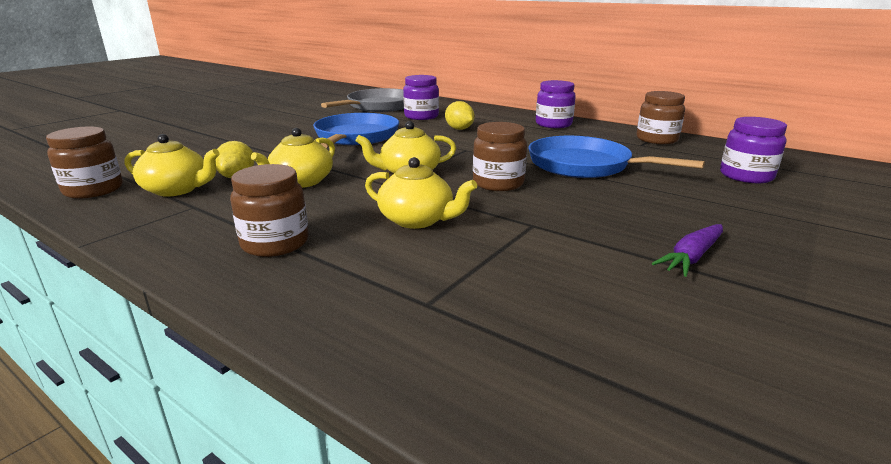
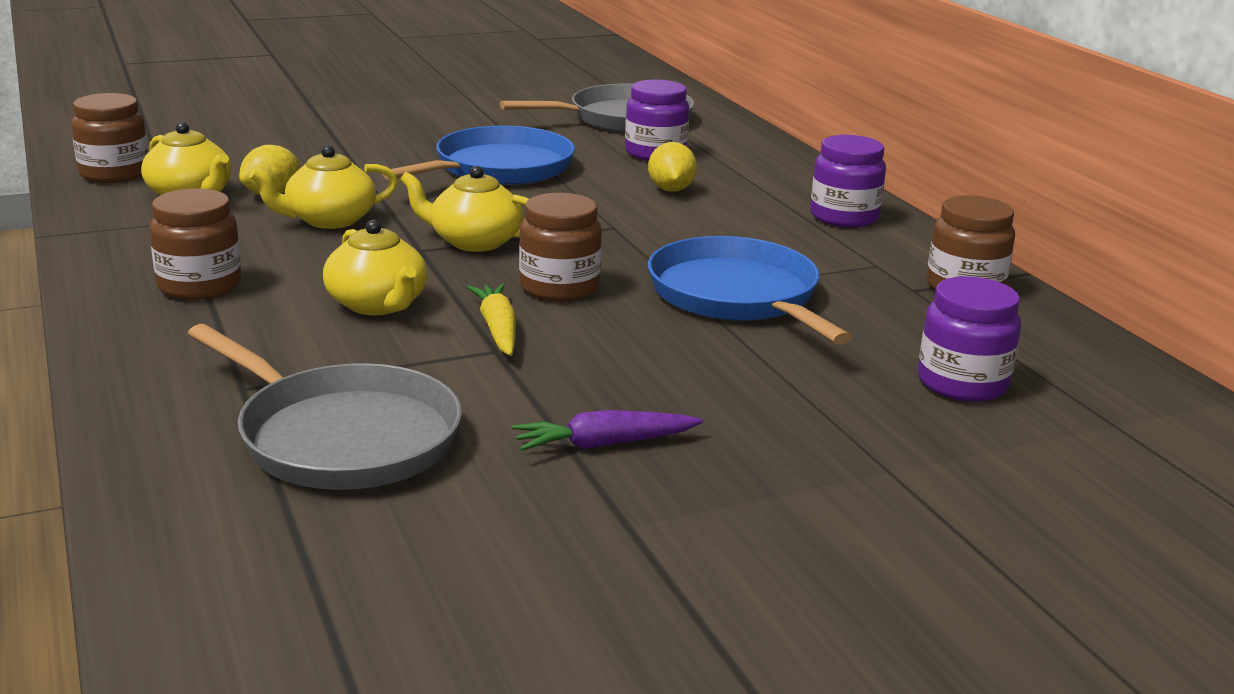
camera: 30 degrees right, 0 degrees up
none -> grey pan [188,324,462,490]
none -> yellow carrot [467,283,516,356]

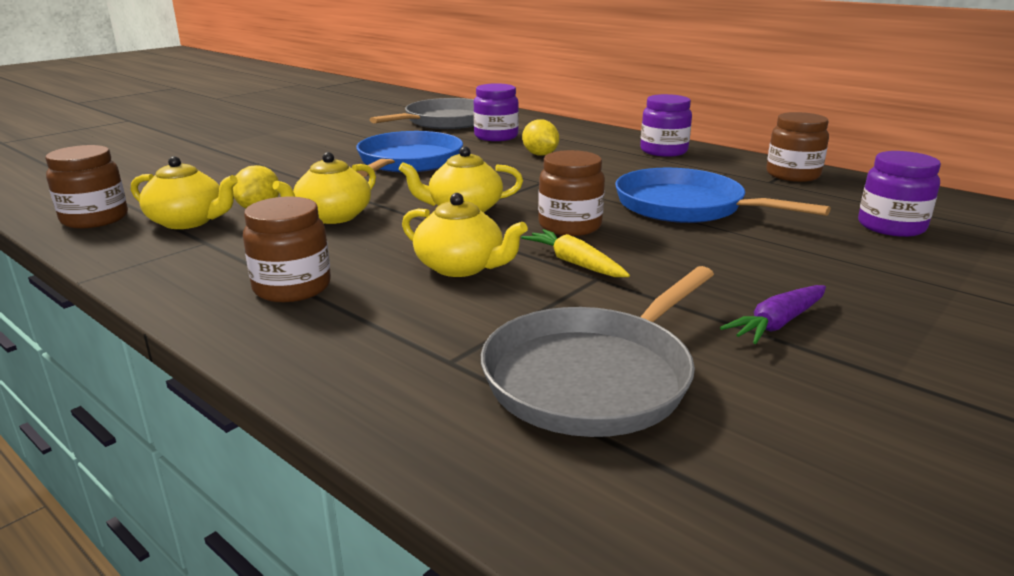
camera: 25 degrees left, 0 degrees up
grey pan [188,324,462,490] -> grey pan turned 120 degrees clockwise [481,266,714,437]

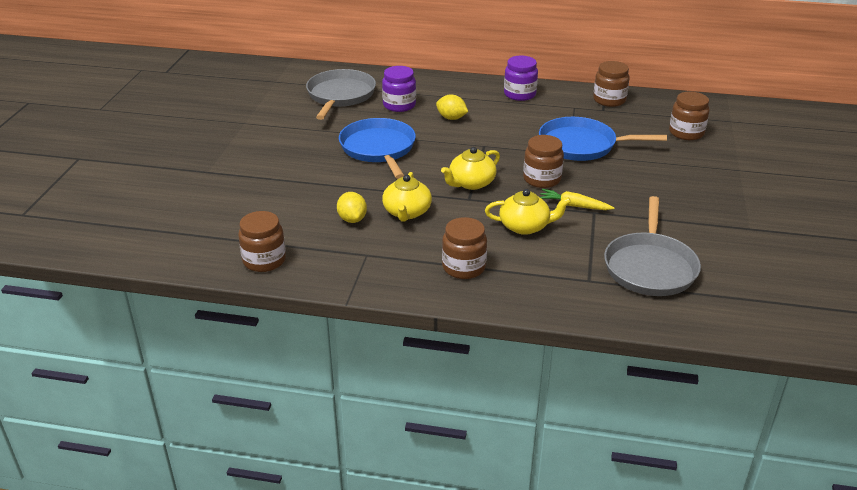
camera: 30 degrees left, 10 degrees up
yellow teapot [131,156,238,229] -> none
purple carrot [720,285,826,344] -> none
purple jar [858,151,941,237] -> brown jar [669,91,710,140]

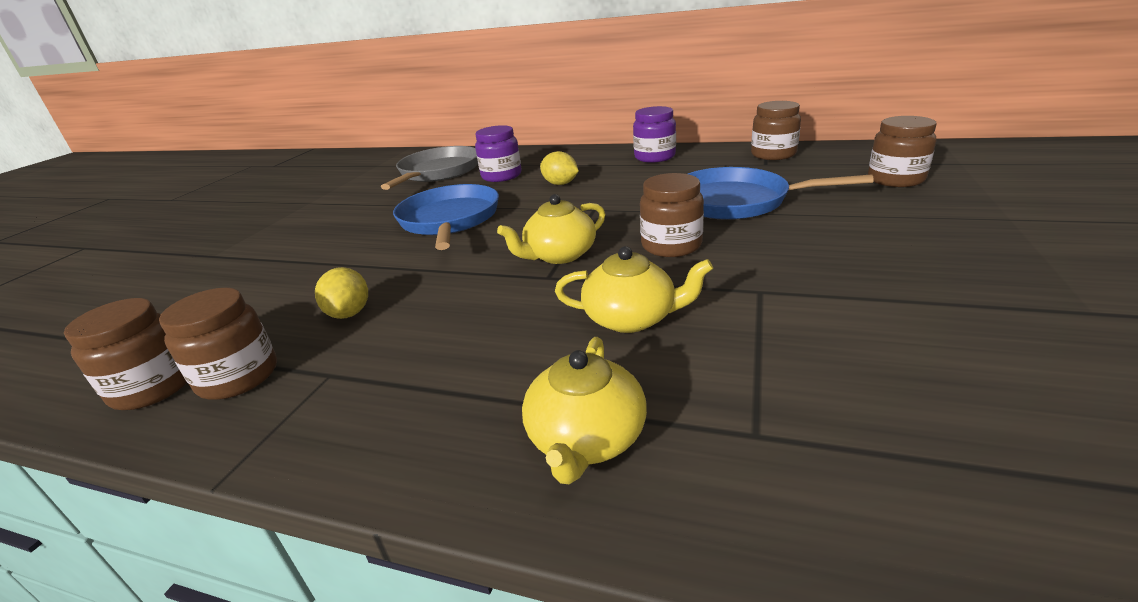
camera: 10 degrees right, 5 degrees down
yellow teapot [382,172,432,222] -> yellow teapot moved to [522,337,647,484]
brown jar [442,217,487,279] -> brown jar moved to [159,288,277,400]
yellow carrot [540,189,615,210] -> none
grey pan [604,196,701,296] -> none

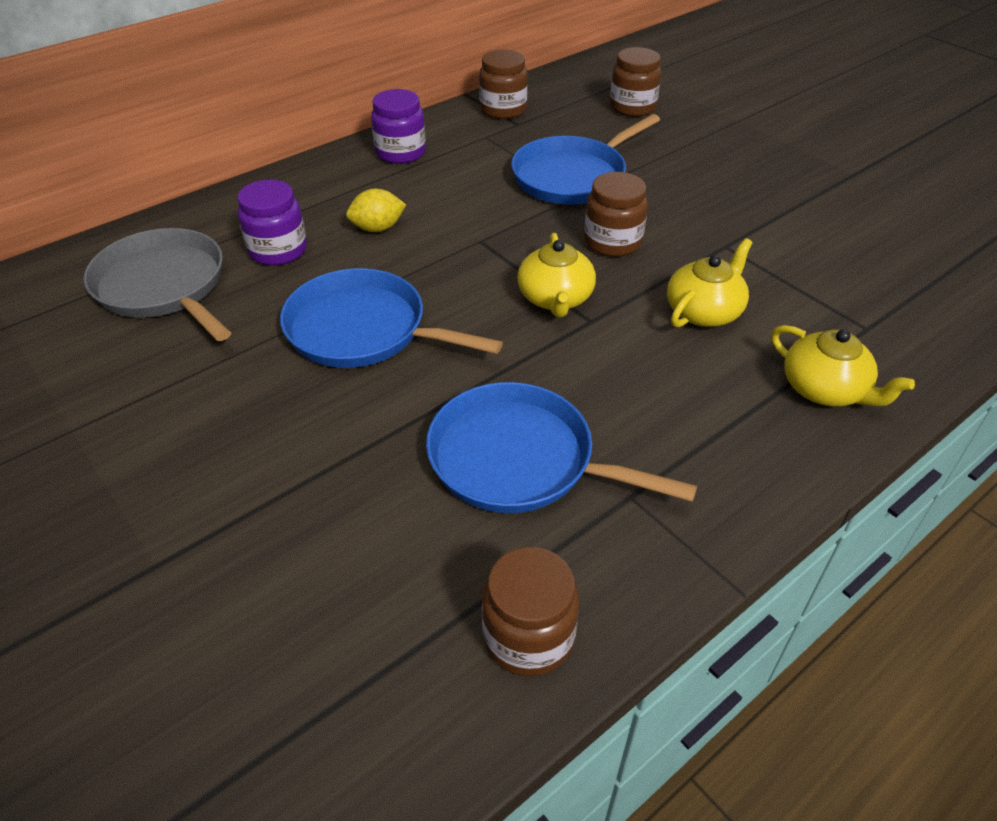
camera: 60 degrees left, 15 degrees up
brown jar [159,288,277,400] -> none
yellow lemon [315,267,368,319] -> blue pan [426,382,697,513]

